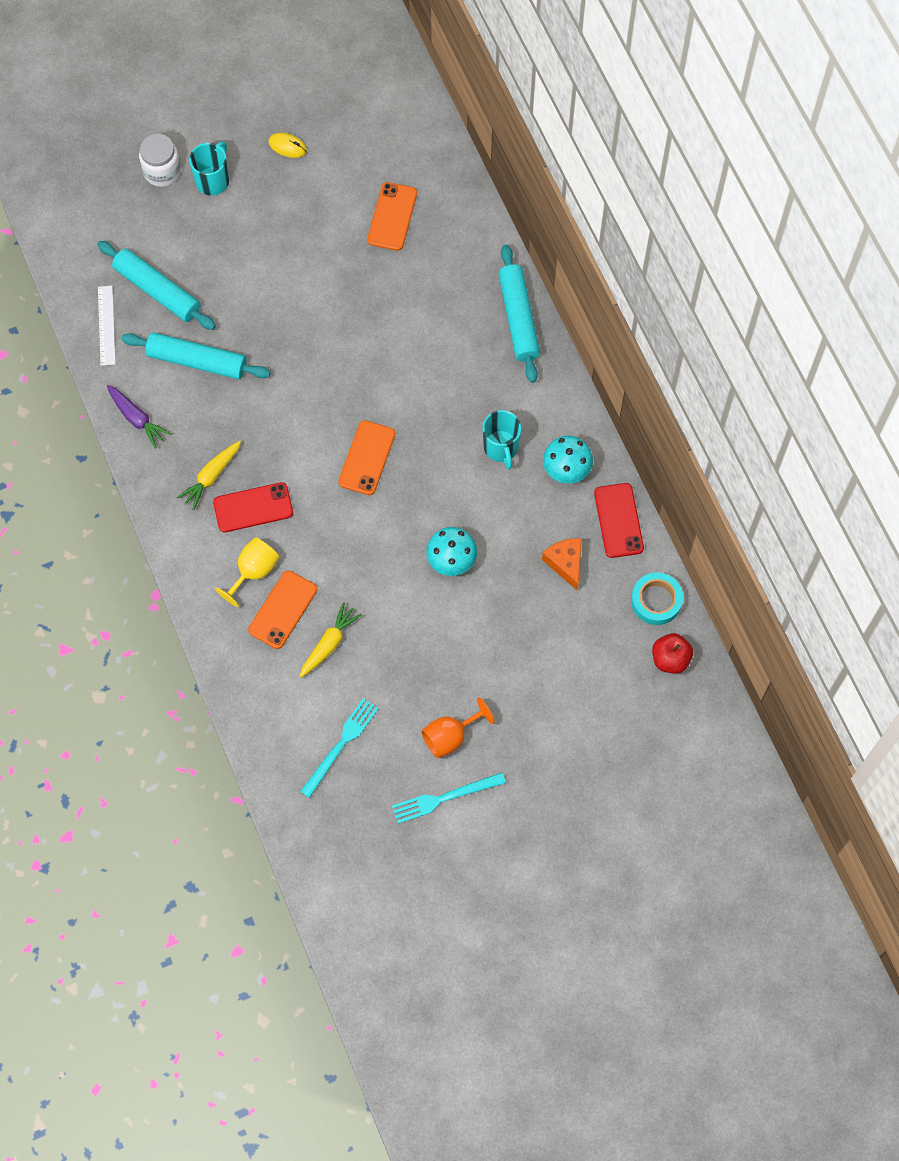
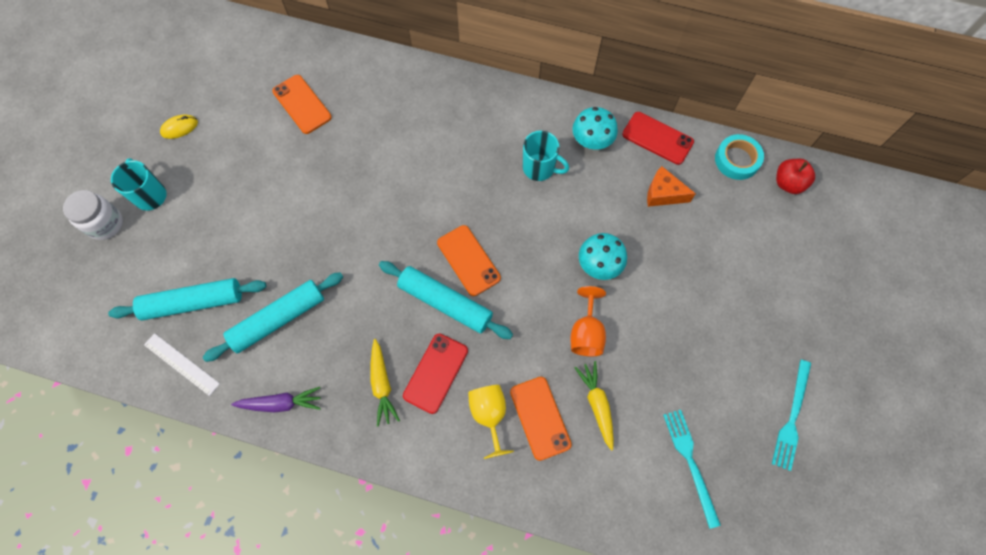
camera: 50 degrees left, 0 degrees up
orange goblet [421,698,495,758] -> orange goblet moved to [570,286,606,356]
turquoise rolling pin [498,245,540,383] -> turquoise rolling pin moved to [379,261,513,339]

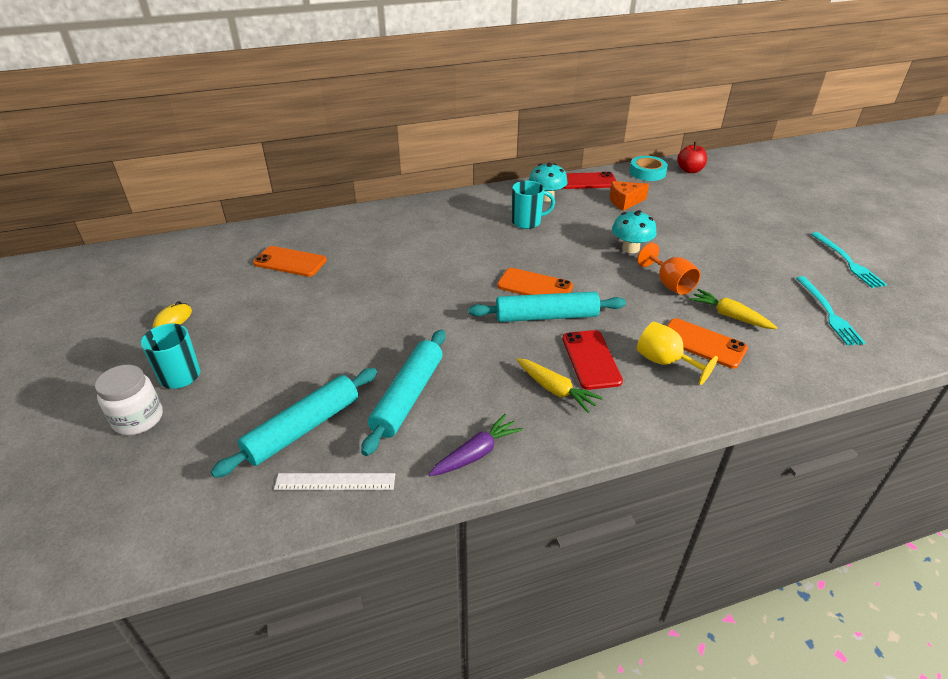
camera: 35 degrees left, 30 degrees down
turquoise fork [663,410,721,529] -> turquoise fork turned 135 degrees counterclockwise [796,276,865,346]

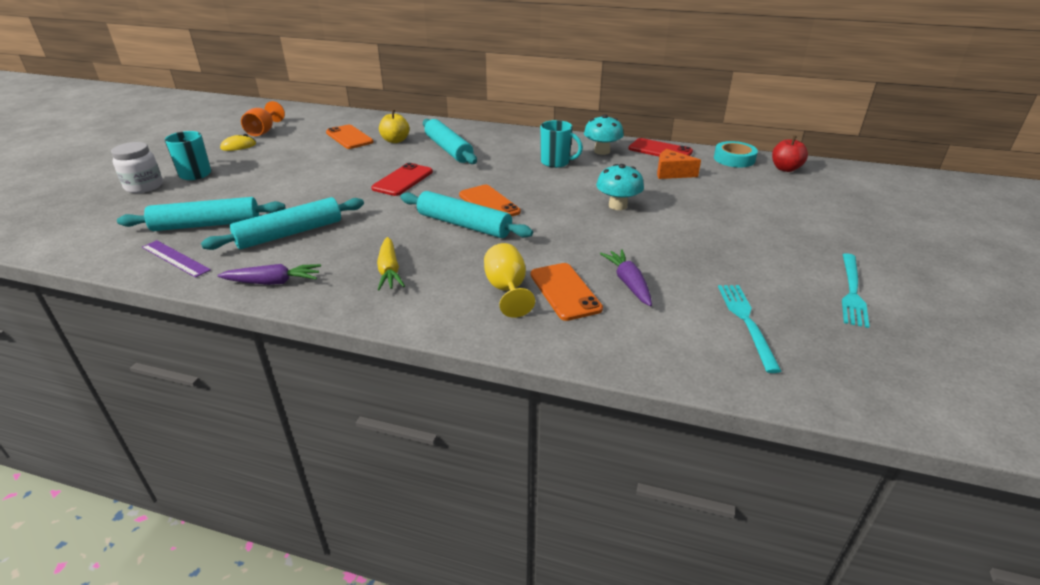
camera: 35 degrees right, 5 degrees down
white ruler [274,473,395,490] -> purple ruler [142,240,211,278]
red phone [562,330,623,390] -> red phone moved to [371,163,433,196]
orange goblet [637,243,700,295] -> orange goblet moved to [241,101,285,136]
yellow carrot [689,289,777,329] -> purple carrot [600,249,652,306]
turquoise fork [796,276,865,346] -> turquoise fork turned 150 degrees clockwise [718,285,781,373]
none -> yellow apple [379,110,409,143]
none -> turquoise rolling pin [423,119,477,164]

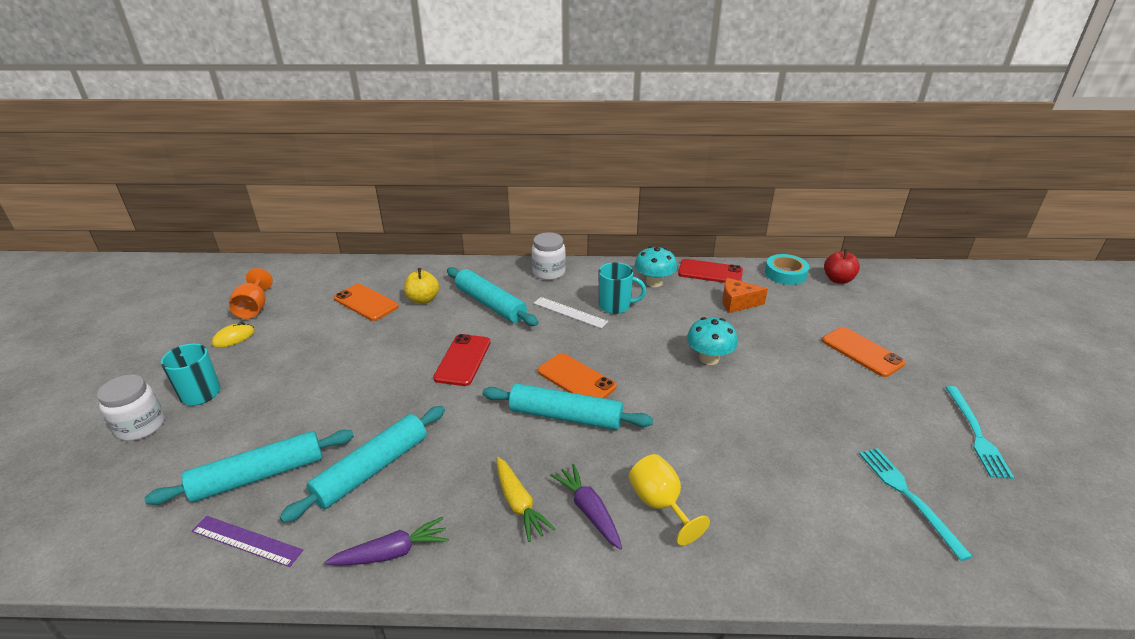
camera: 15 degrees left, 0 degrees up
orange phone [531,263,603,321] -> orange phone moved to [822,327,905,377]
purple carrot [600,249,652,306] -> purple carrot moved to [550,464,622,550]
none -> white jar [532,232,566,280]
none -> white ruler [533,297,608,328]

